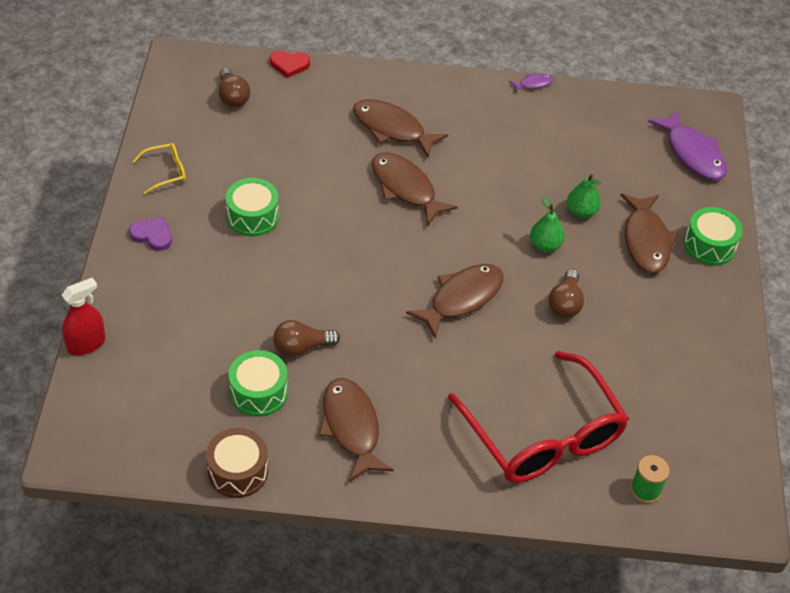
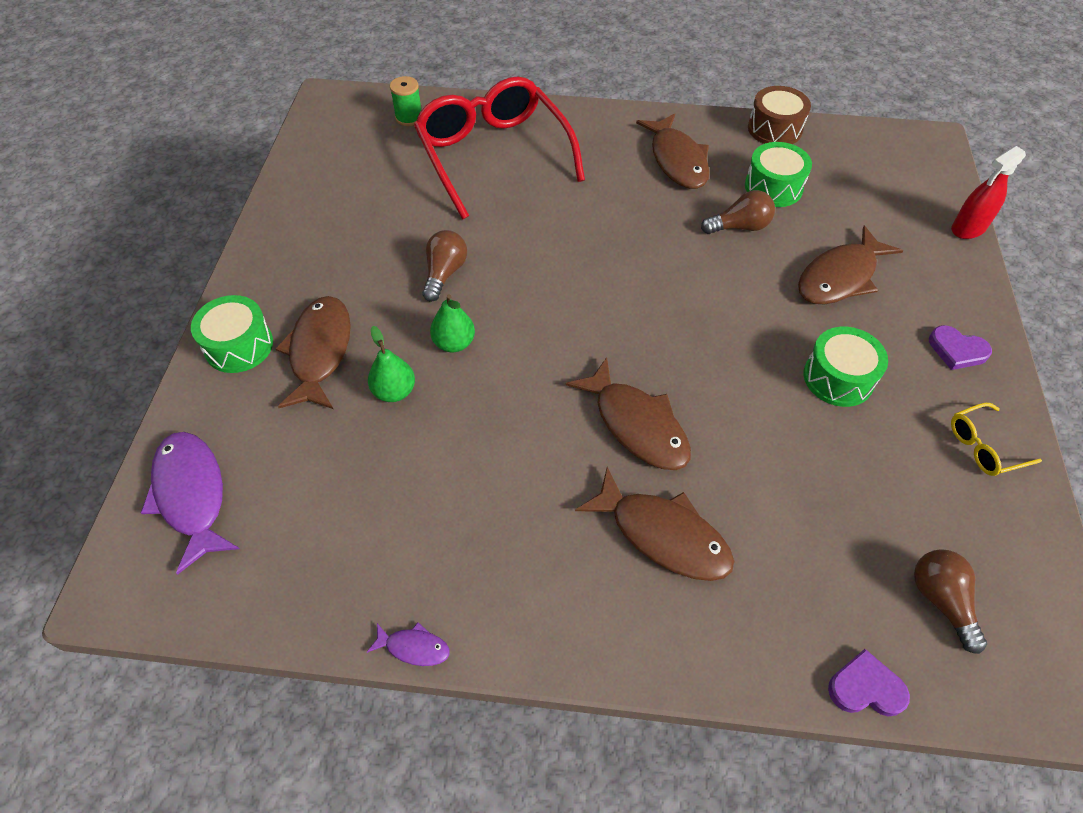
camera: 175 degrees left, 5 degrees up
red heart [270,50,310,78] -> purple heart [828,649,910,717]
brown fish [406,264,504,338] -> brown fish moved to [798,226,903,304]
purple fish [509,73,554,93] -> purple fish turned 150 degrees counterclockwise [367,622,450,666]

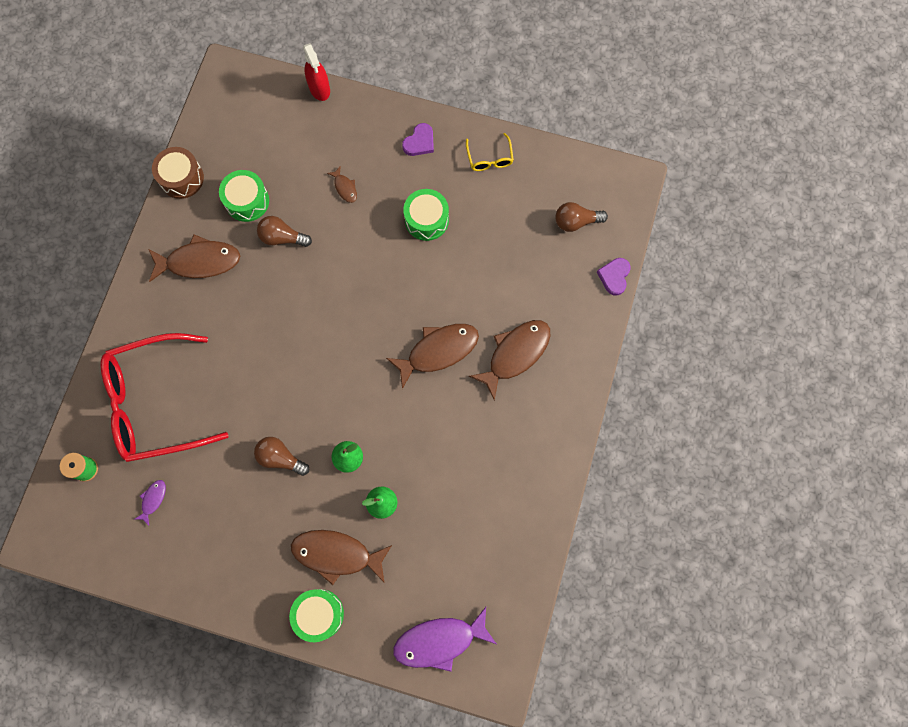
camera: 80 degrees left, 20 degrees up
purple fish [367,622,450,666] -> purple fish moved to [135,480,166,526]
brown light bulb [701,190,775,234] -> brown light bulb turned 75 degrees counterclockwise [257,216,312,247]
brown fish [798,226,903,304] -> brown fish [327,166,357,203], size x0.47

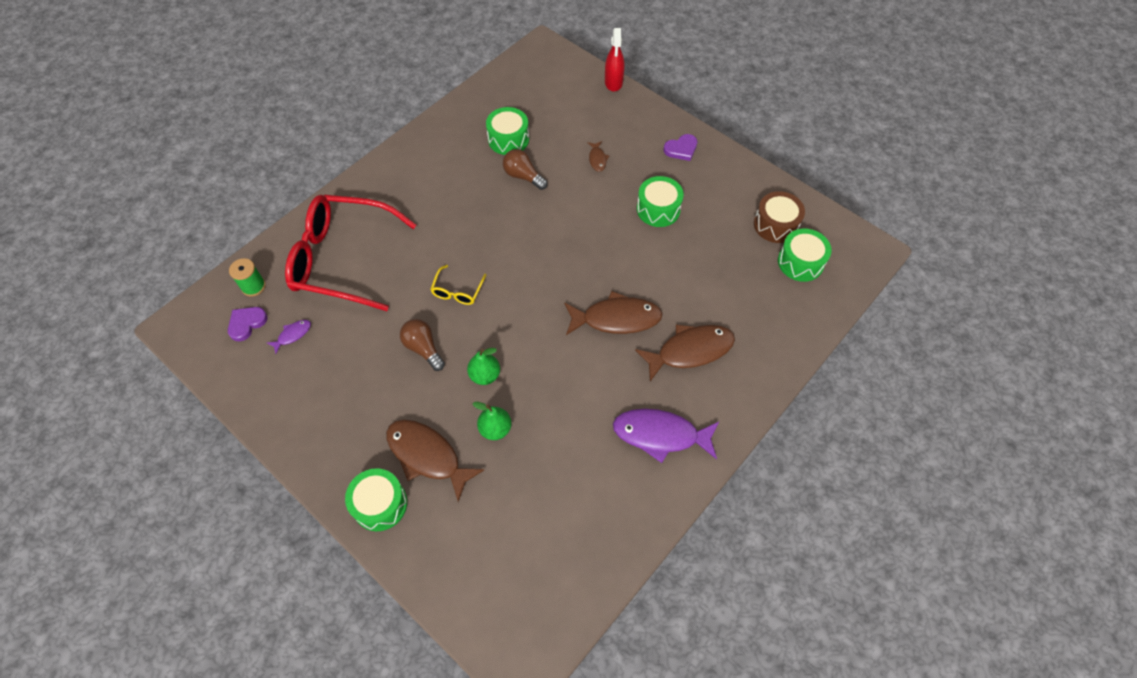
camera: 25 degrees right, 15 degrees down
brown fish [149,235,240,282] -> none
brown drum [152,147,204,199] -> brown drum moved to [754,191,805,243]
purple fish [393,607,496,672] -> purple fish moved to [613,409,720,463]
yellow glasses [466,133,514,171] -> yellow glasses moved to [430,265,486,305]
brown light bulb [555,202,608,232] -> green drum [778,228,832,282]
purple heart [597,258,631,296] -> purple heart moved to [228,307,268,342]

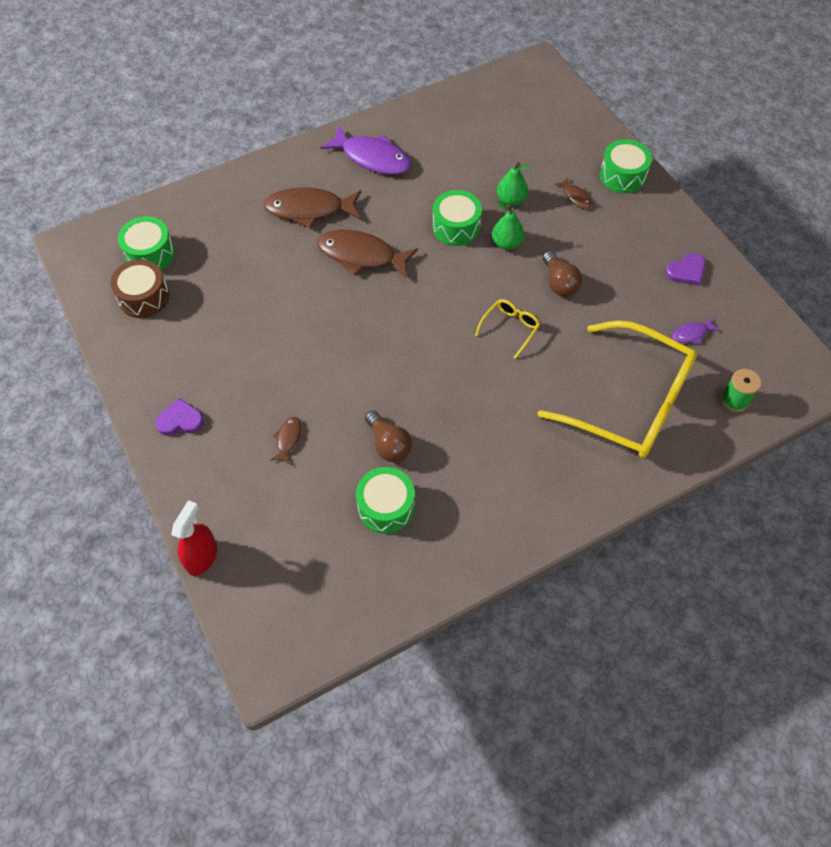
camera: 160 degrees left, 0 degrees up
purple heart [228,307,268,342] -> purple heart moved to [665,253,705,286]
red glasses [285,195,416,311] -> yellow glasses [537,320,697,458]
brown fish [386,420,484,502] -> brown fish [555,177,592,209], size x0.47
green drum [637,176,684,227] -> green drum moved to [432,190,482,246]

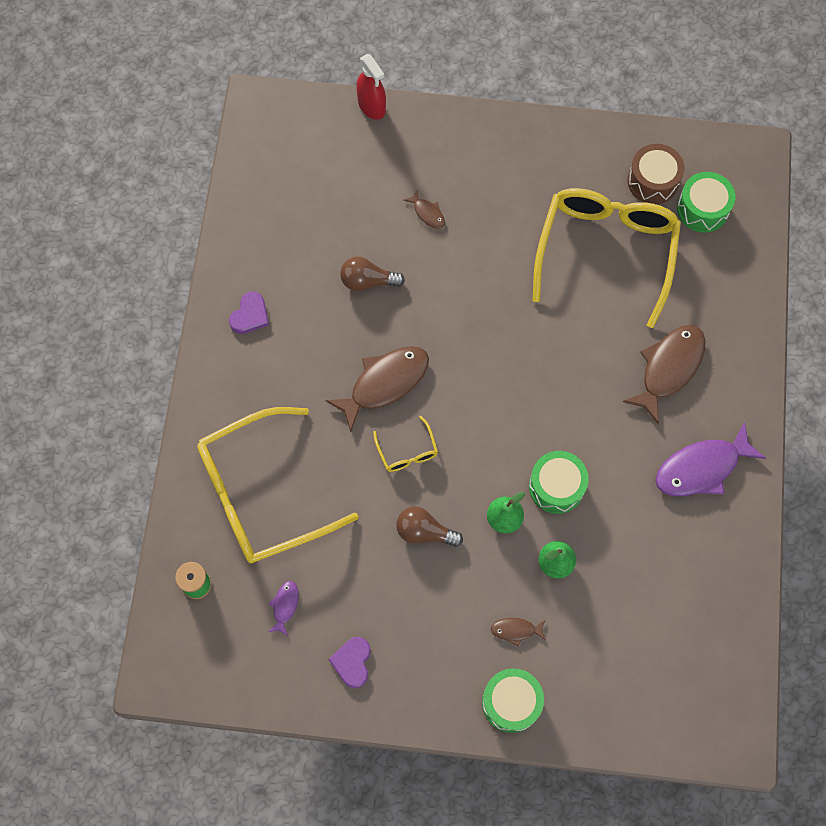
camera: 125 degrees right, 10 degrees up
purple heart [155,398,204,436] -> purple heart moved to [229,292,269,334]
brown fish [317,230,418,279] -> brown fish moved to [325,346,429,432]
green drum [356,467,415,534] -> none
none -> yellow glasses [533,188,681,328]

